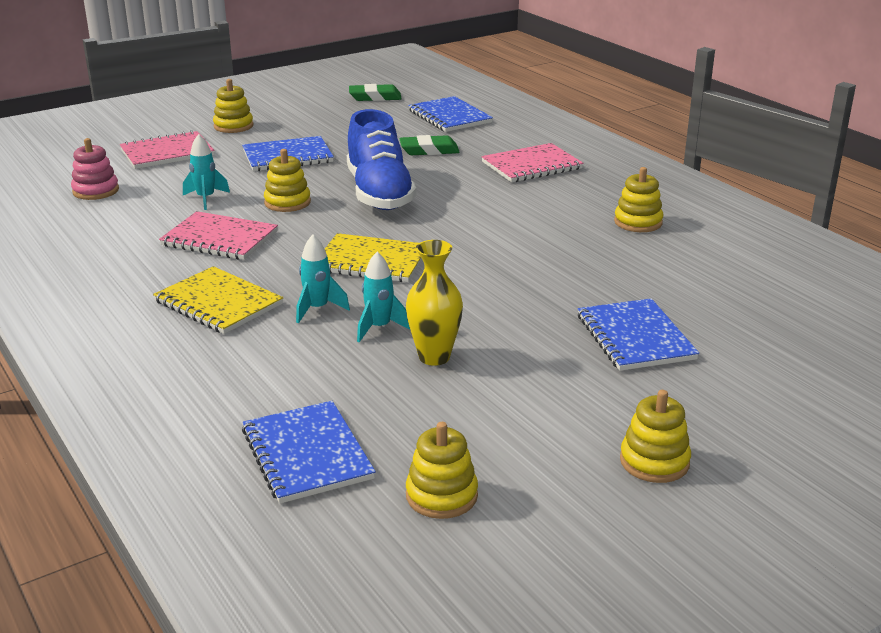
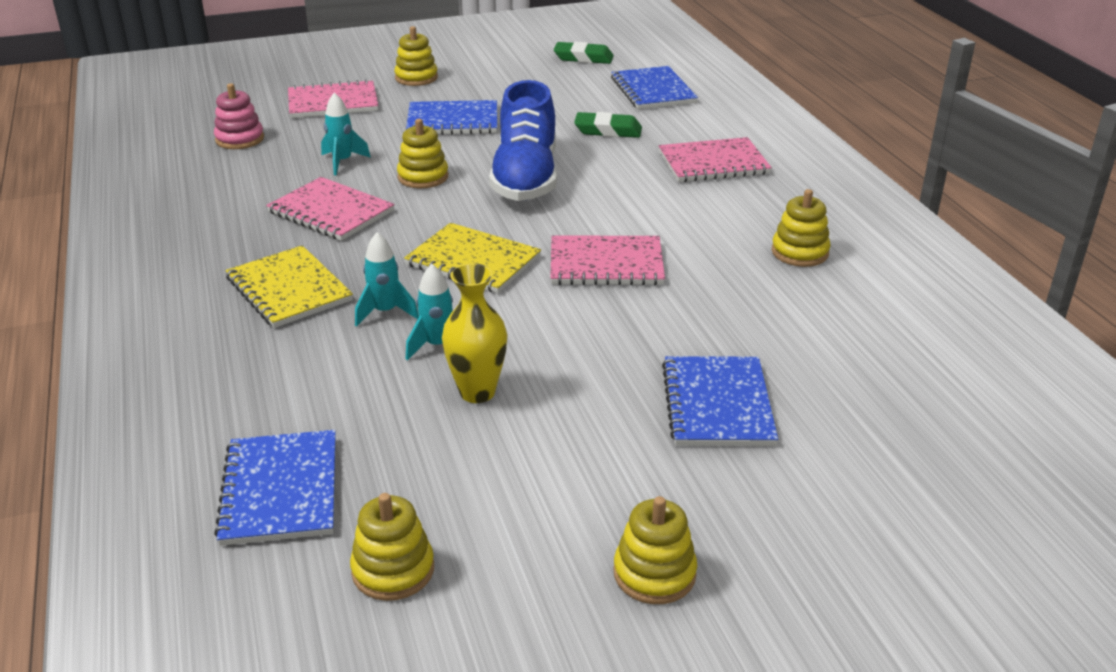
camera: 15 degrees right, 5 degrees up
none -> pink notebook [550,235,665,285]

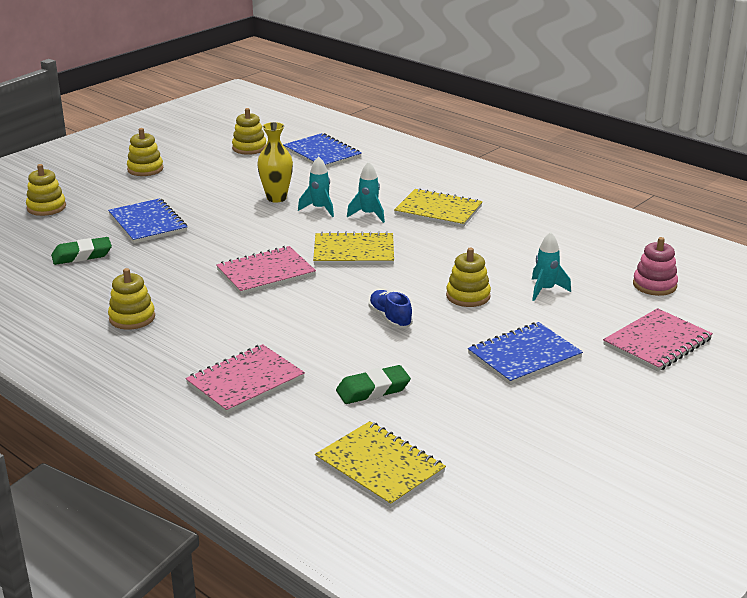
camera: 150 degrees right, 5 degrees down
pink notebook [266,177,395,241] -> none
yellow stacking toy [394,26,438,86] -> yellow stacking toy moved to [26,164,66,216]
blue shoe [489,80,557,201] -> blue shoe [369,290,413,328], size x0.47
green eraser [554,42,614,64] -> green eraser moved to [51,237,112,265]
blue notebook [611,66,698,109] -> yellow notebook [315,421,446,508]

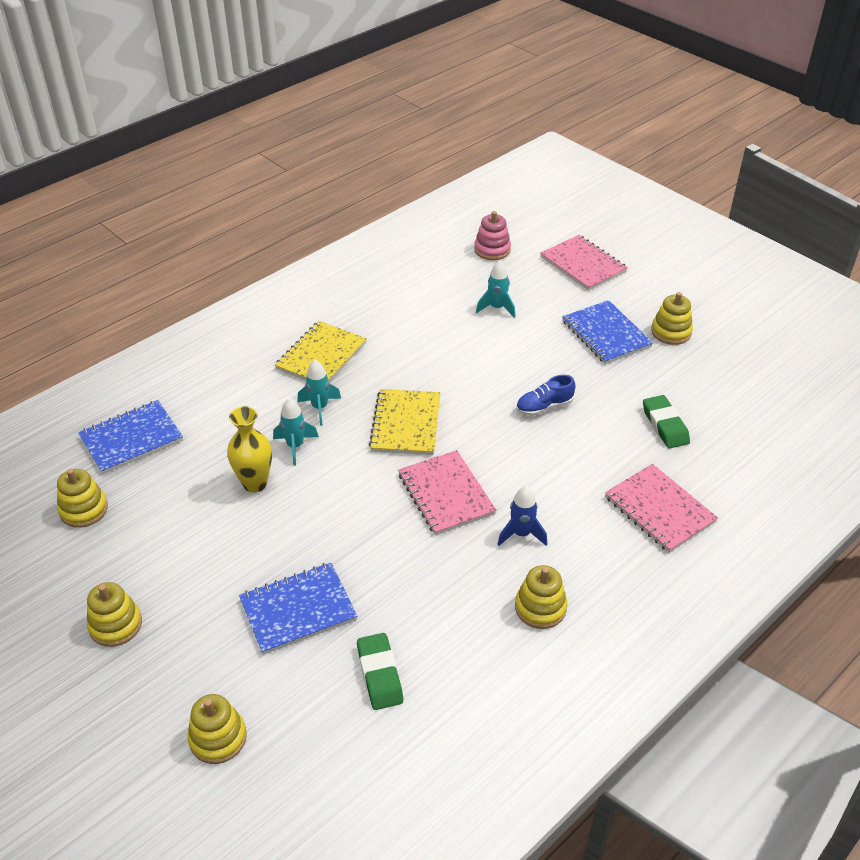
camera: 85 degrees left, 15 degrees up
yellow notebook [315,421,446,508] -> none
yellow stacking toy [446,248,491,307] -> yellow stacking toy moved to [651,292,693,345]
none -> blue rocket [497,486,547,546]

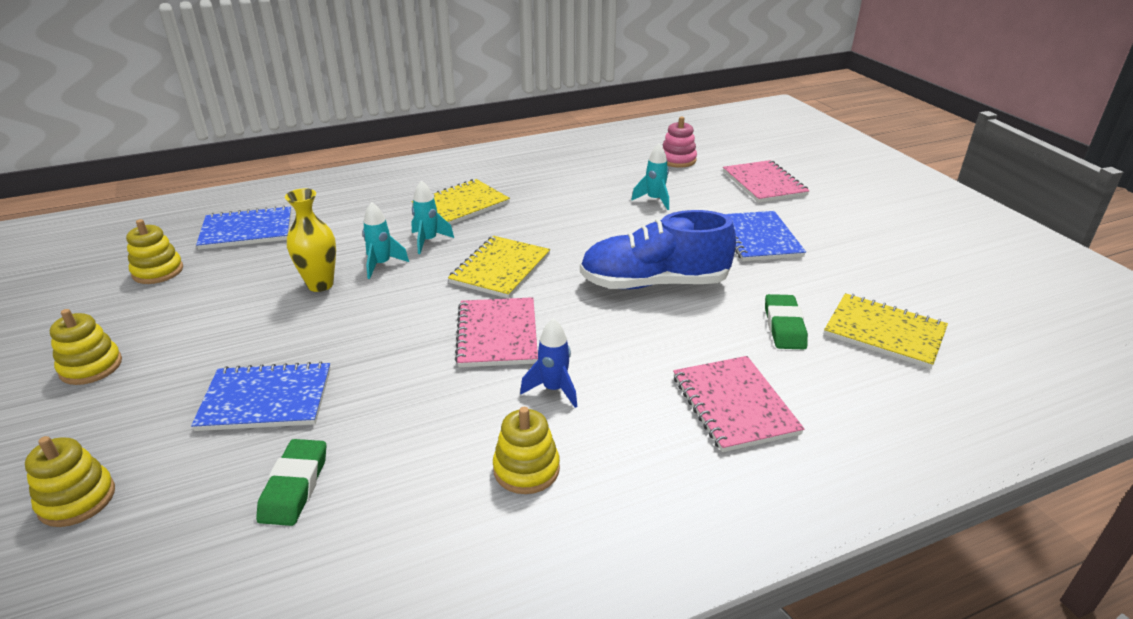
camera: 20 degrees right, 10 degrees down
blue shoe [516,375,575,416] -> blue shoe [580,210,736,289], size x2.12
yellow stacking toy [651,292,693,345] -> none
none -> yellow notebook [824,293,948,369]

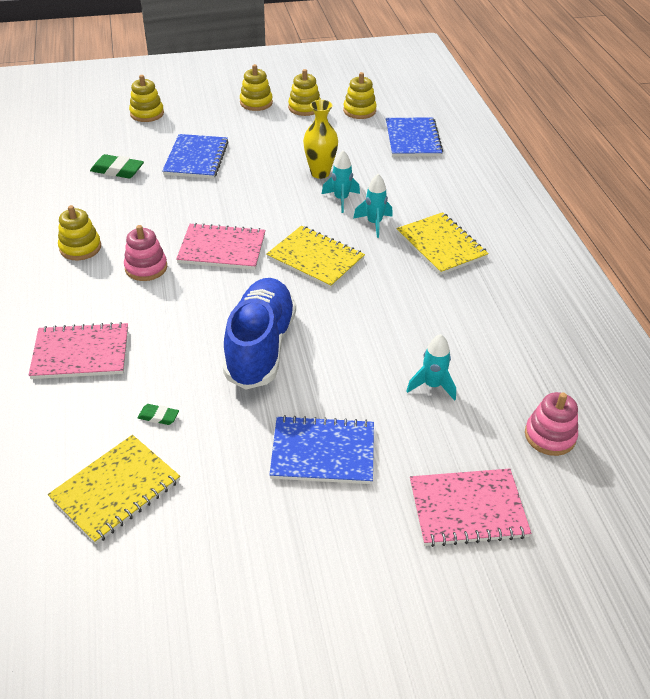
camera: 100 degrees right, 10 degrees up
blue rocket [520,319,577,408] -> pink stacking toy [124,225,167,281]
green eraser [765,294,808,349] -> green eraser [138,404,179,425], size x0.56
none -> yellow stacking toy [288,69,321,116]

